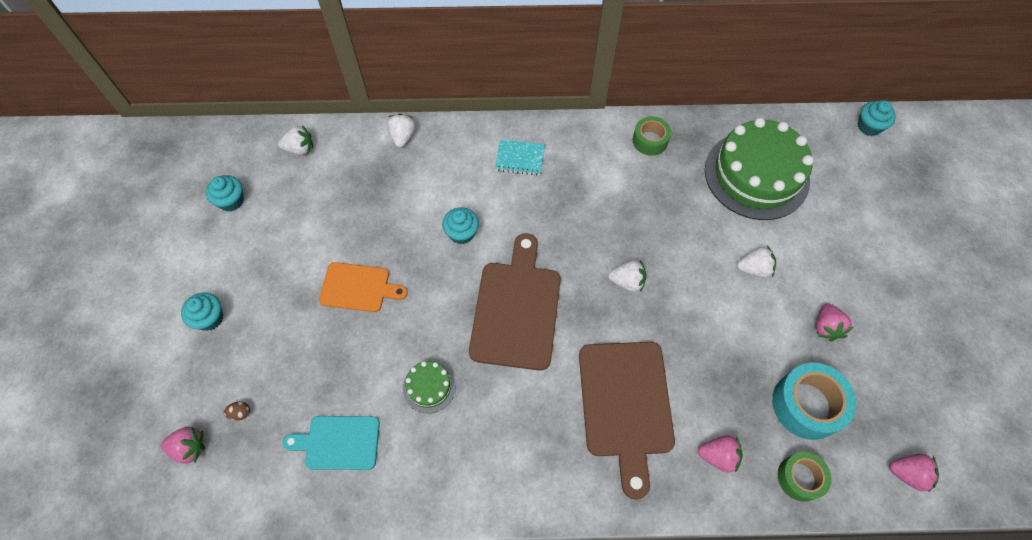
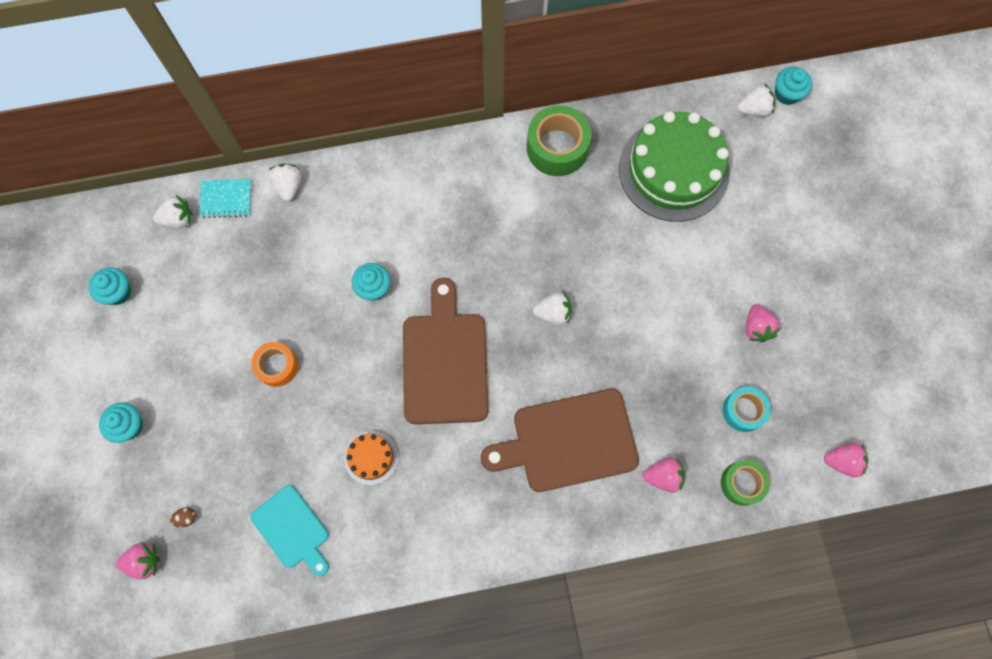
camera: 10 degrees left, 10 degrees up
turquoise cutting board [283,416,380,470] -> turquoise cutting board turned 120 degrees counterclockwise [250,485,329,576]
orange cutting board [319,262,408,312] -> orange tape [251,342,298,387]
green cake [403,361,456,413] -> orange cake [344,431,398,485]
turquoise notebook [495,140,545,176] -> turquoise notebook moved to [199,179,252,218]
brown cutting board [579,342,675,499] -> brown cutting board turned 90 degrees clockwise [481,389,639,492]
green tape [633,116,671,156] -> green tape [527,106,591,176], size x1.61
white strawberry [737,245,776,278] -> white strawberry moved to [737,84,775,116]
turquoise tape [772,363,856,440] -> turquoise tape [723,387,771,432], size x0.62

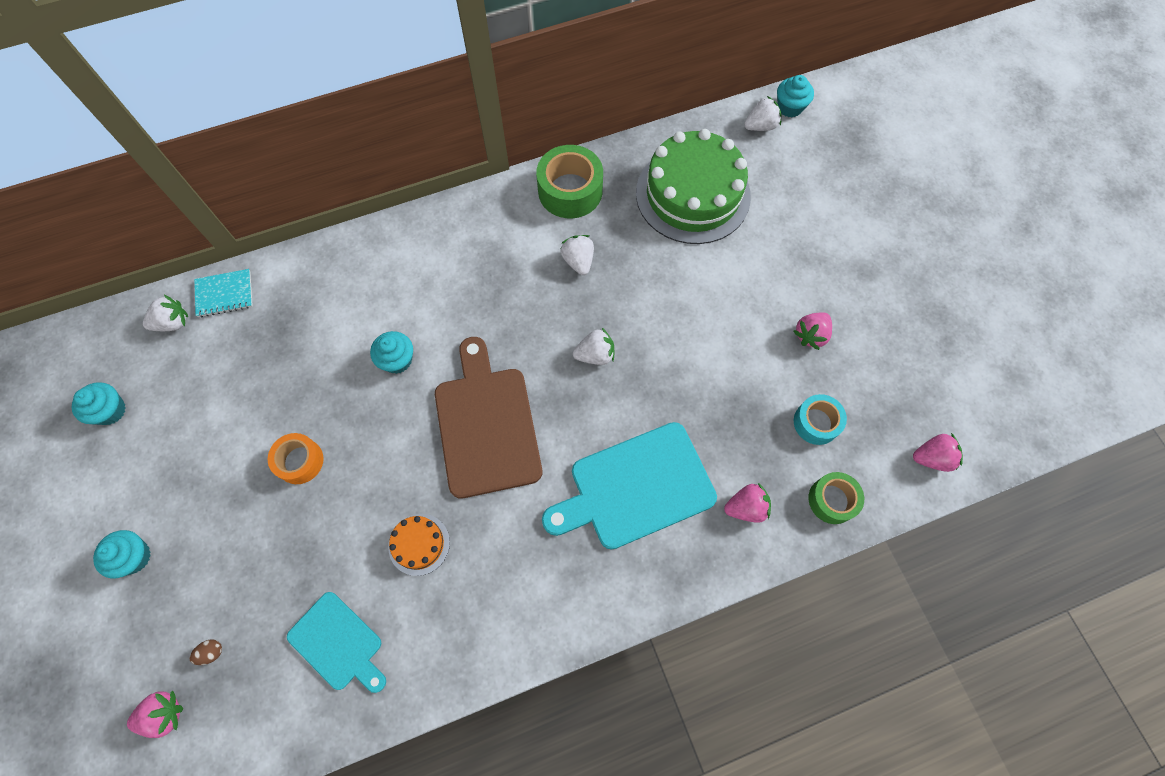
camera: 10 degrees left, 5 degrees down
white strawberry [269,163,301,201] -> white strawberry moved to [560,235,594,275]
brown cutting board [481,389,639,492] -> turquoise cutting board [542,422,717,550]
pink strawberry [746,304,781,342] -> pink strawberry turned 60 degrees clockwise [793,313,832,350]

